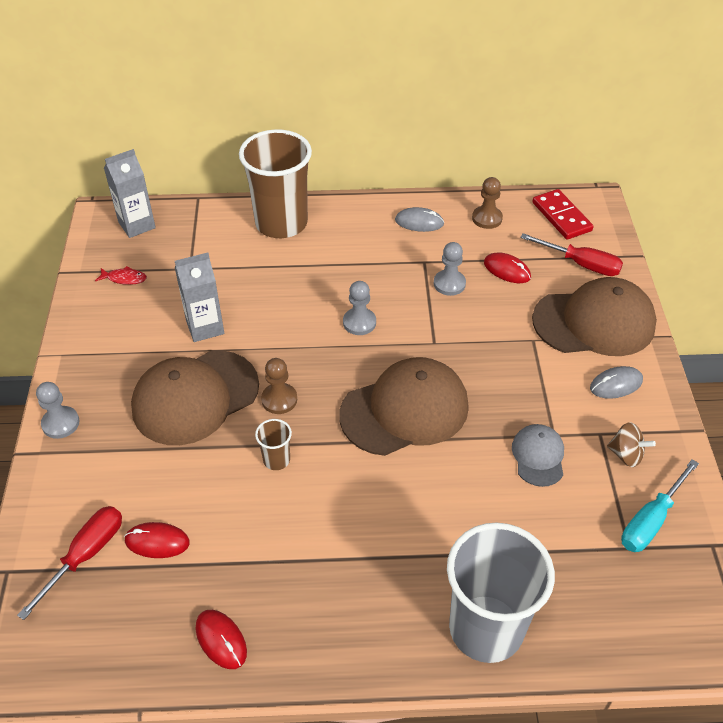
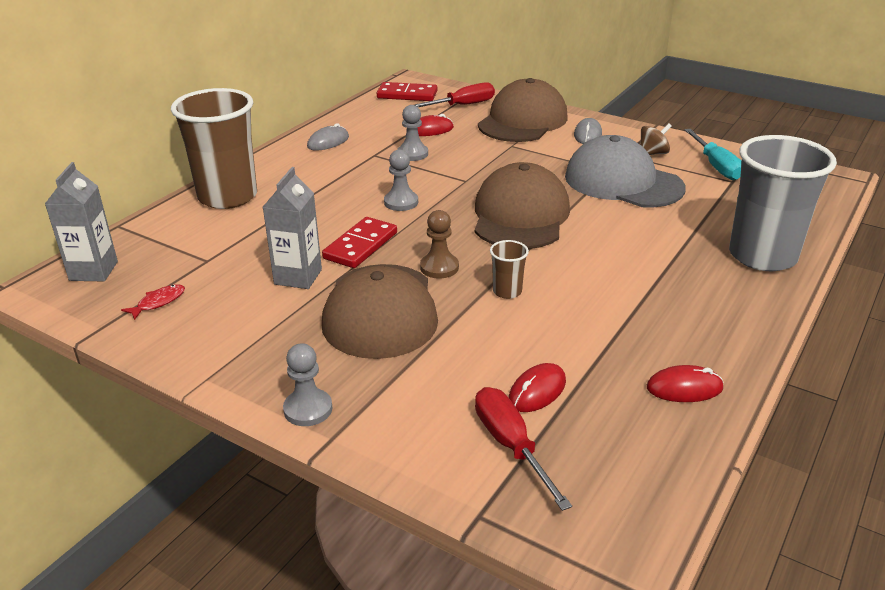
camera: 55 degrees left, 15 degrees down
brown pawn [472,177,503,229] -> none
grey cap [512,424,564,487] -> grey cap [565,135,686,207], size x1.97
none -> red domino [322,217,397,268]

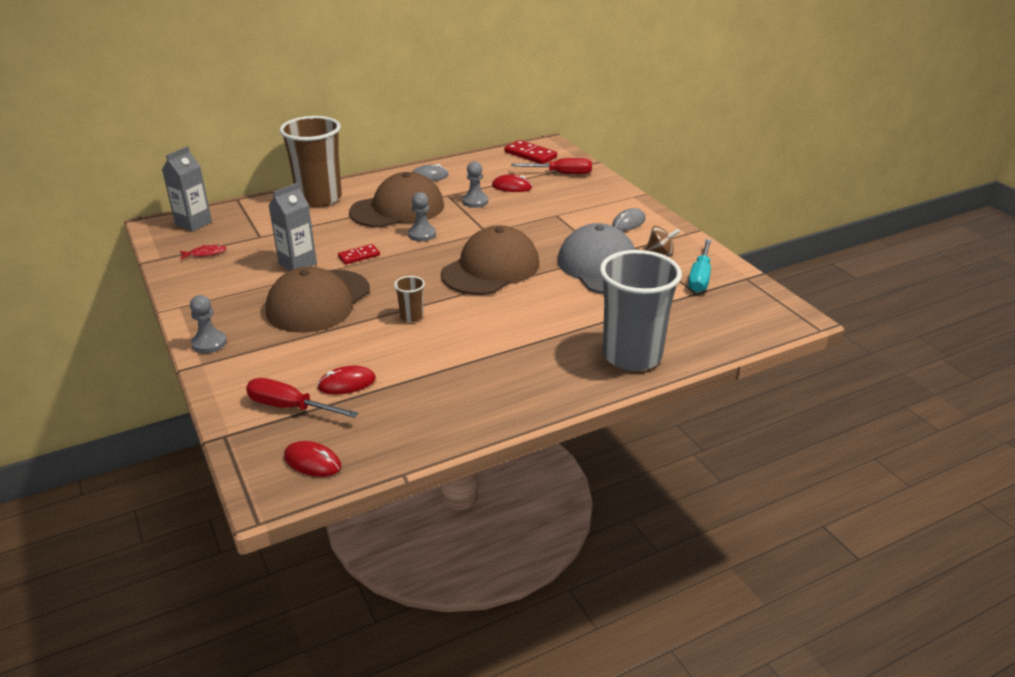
camera: 30 degrees right, 0 degrees up
red domino [322,217,397,268] -> red domino [338,244,380,264], size x0.63
brown pawn [420,210,459,278] -> none
red screwdriver [475,387,572,511] -> red screwdriver turned 75 degrees counterclockwise [246,378,358,418]
brown cap [478,78,567,142] -> brown cap moved to [349,172,444,228]
red mouse [647,365,724,402] -> red mouse moved to [284,441,341,477]

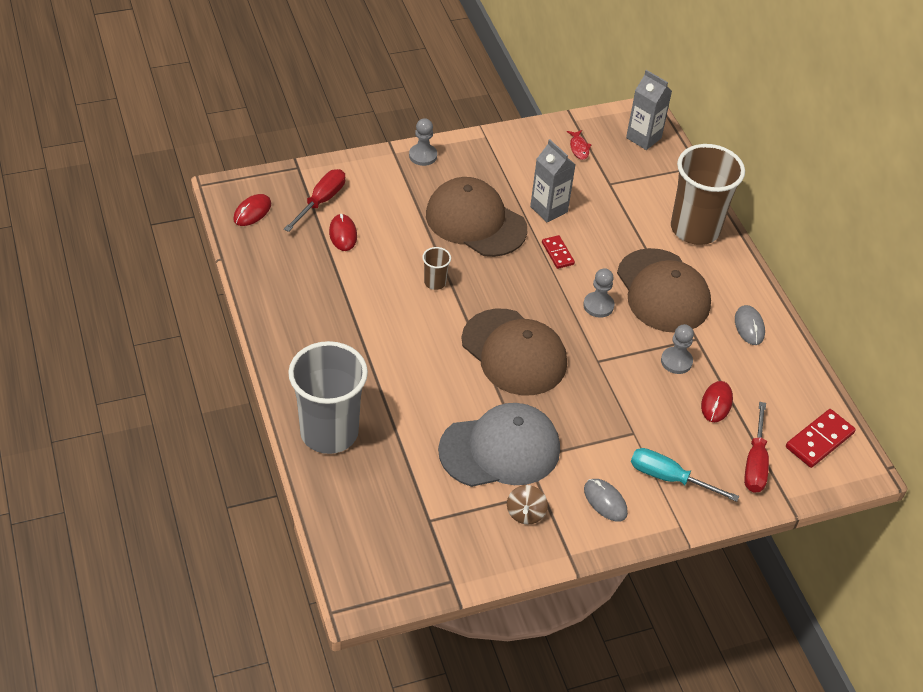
camera: 95 degrees right, 15 degrees up
turquoise screwdriver [688,239,711,293] -> turquoise screwdriver moved to [631,448,739,502]

